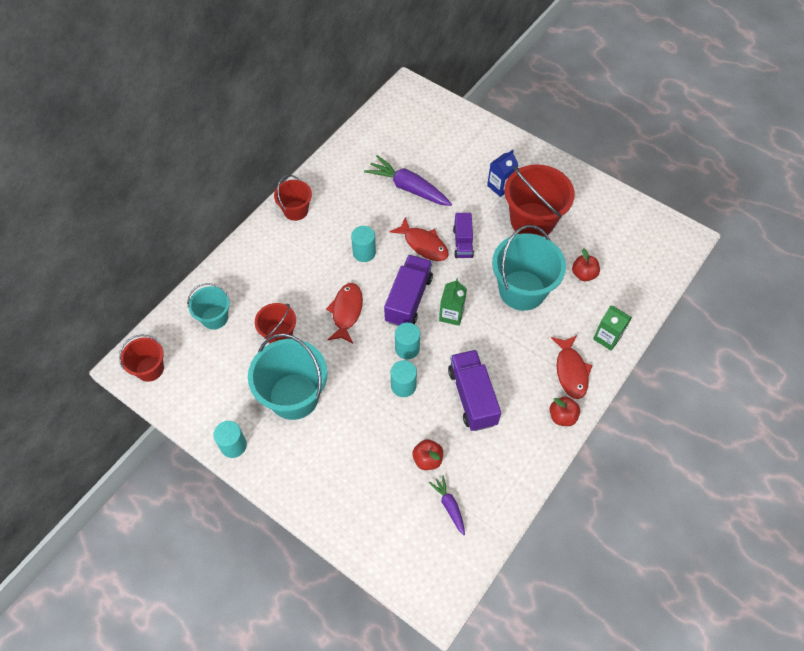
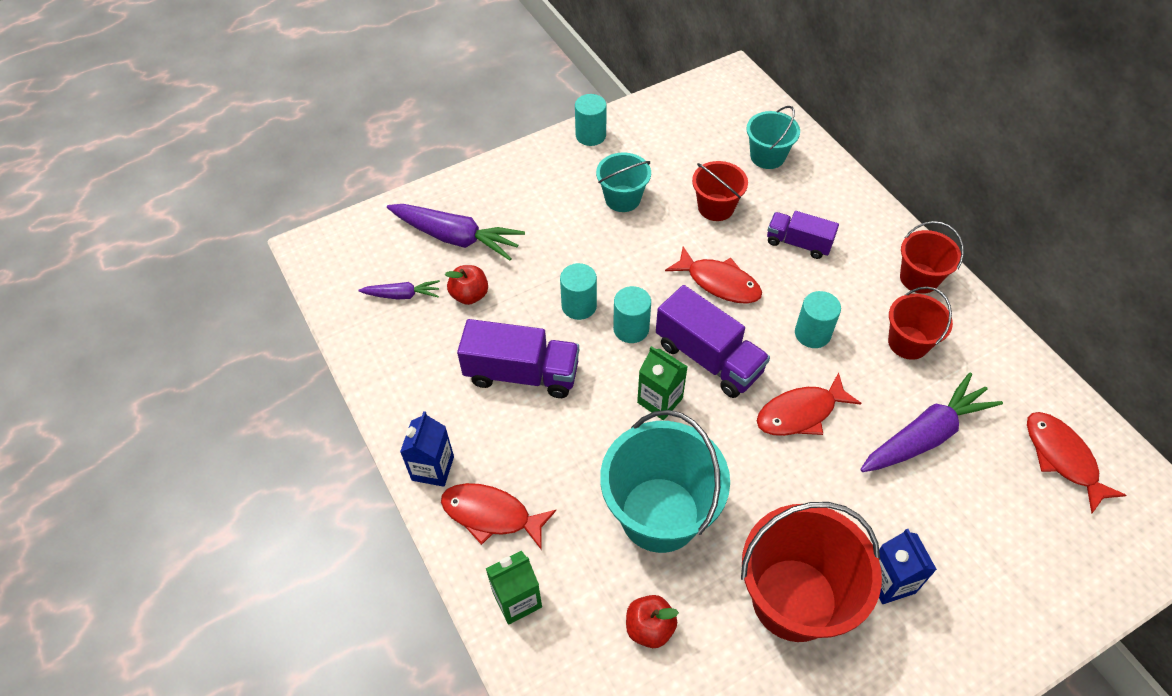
camera: 115 degrees right, 5 degrees down
red bucket [119,335,164,382] -> red bucket moved to [888,287,953,360]
turquoise bucket [248,333,328,420] -> turquoise bucket [596,153,651,212], size x0.56
purple truck [453,213,474,258] -> purple truck moved to [767,211,839,259]
red apple [550,397,580,426] -> blue carton [400,411,454,487]
none -> purple carrot [387,204,525,260]
none -> red fish [1027,412,1126,514]

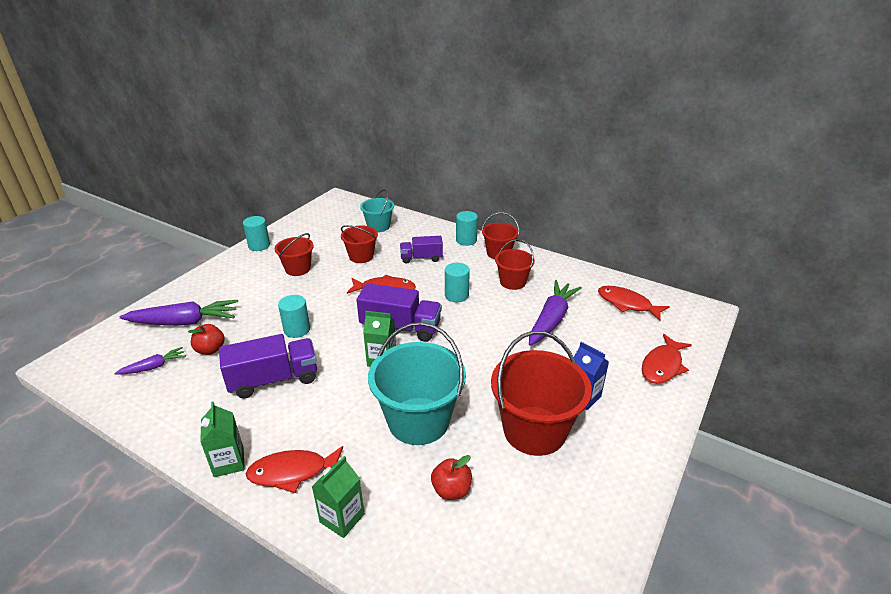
camera: 30 degrees left, 20 degrees down
blue carton [400,411,454,487] -> green carton [200,402,245,477]
turquoise bucket [596,153,651,212] -> red bucket [275,233,314,276]
turquoise cylinder [613,286,651,343] -> turquoise cylinder moved to [456,211,478,246]
red fish [757,372,862,436] -> red fish moved to [642,334,692,384]

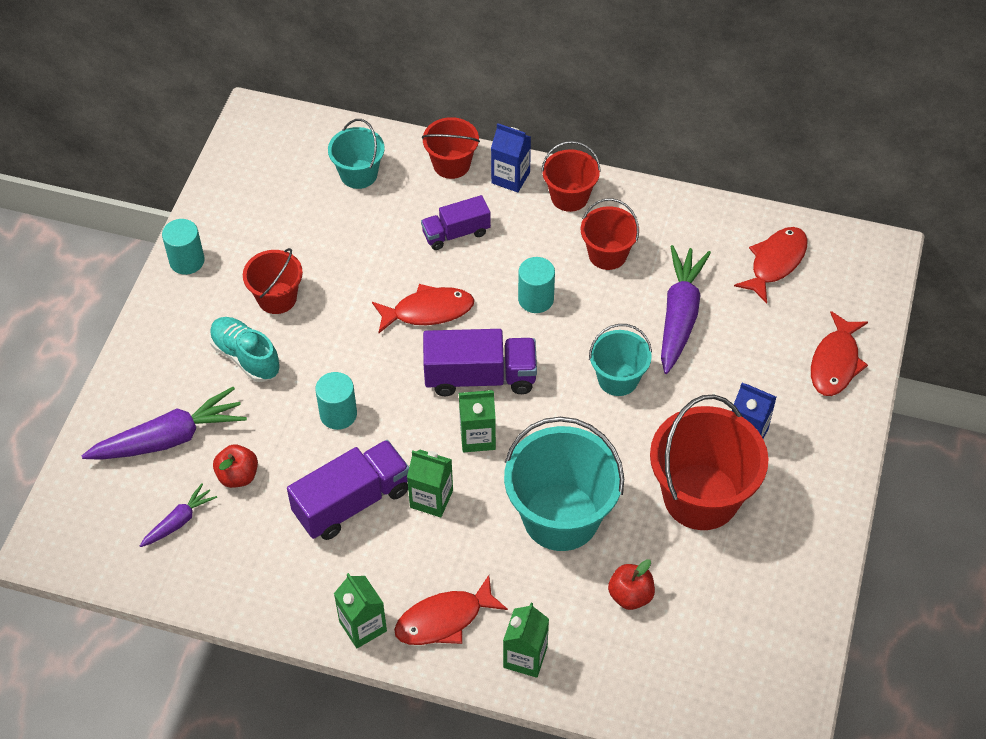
camera: 15 degrees left, 20 degrees up
red bucket [341,225,378,263] -> red bucket moved to [422,117,480,179]
turquoise cylinder [456,211,478,246] -> blue carton [491,123,531,192]
red fish [598,286,670,321] -> red fish turned 105 degrees clockwise [734,227,808,304]
none -> turquoise shoe [209,317,280,382]
none -> green carton [407,449,453,518]
none -> turquoise bucket [589,324,652,396]

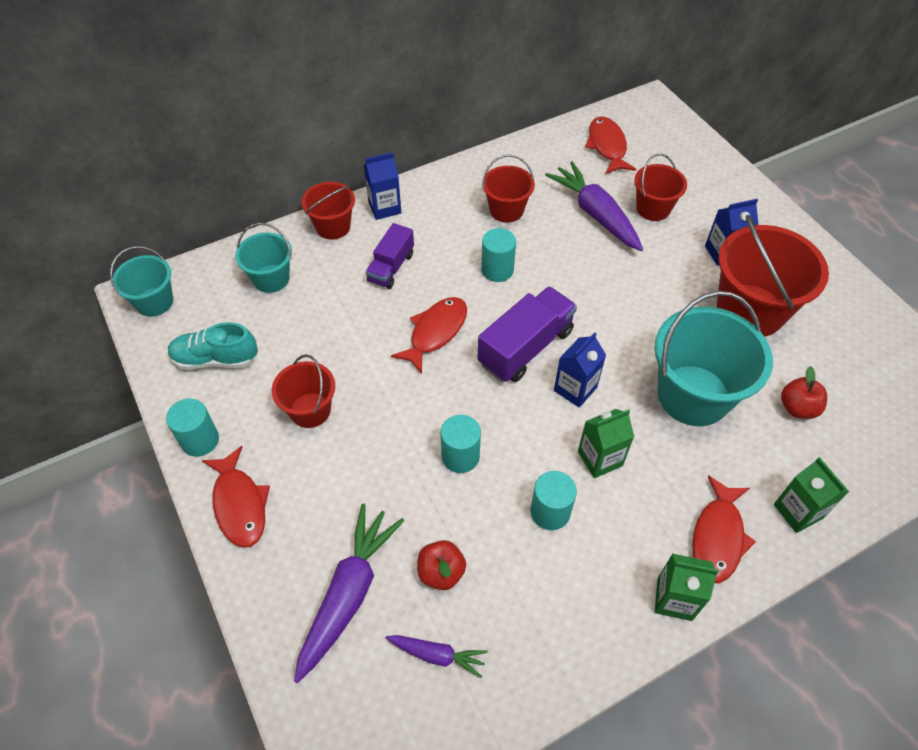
camera: 45 degrees left, 0 degrees up
purple carrot [140,483,217,547] -> purple carrot turned 105 degrees clockwise [386,635,488,678]
turquoise shoe [209,317,280,382] -> turquoise shoe moved to [168,322,258,370]
purple truck [287,440,409,540] -> turquoise cylinder [531,471,577,530]
green carton [459,390,496,452] -> blue carton [554,332,606,408]
red bucket [541,141,601,212] -> red bucket moved to [634,153,687,221]
turquoise bucket [589,324,652,396] -> turquoise bucket moved to [110,246,173,317]
red fish [811,311,868,396] -> red fish moved to [202,446,270,548]

